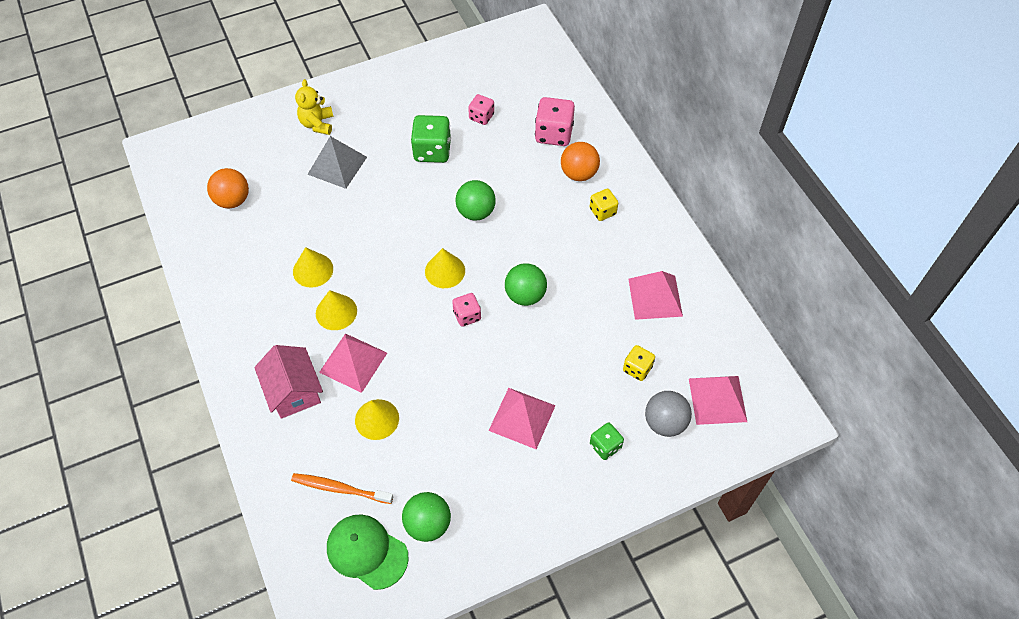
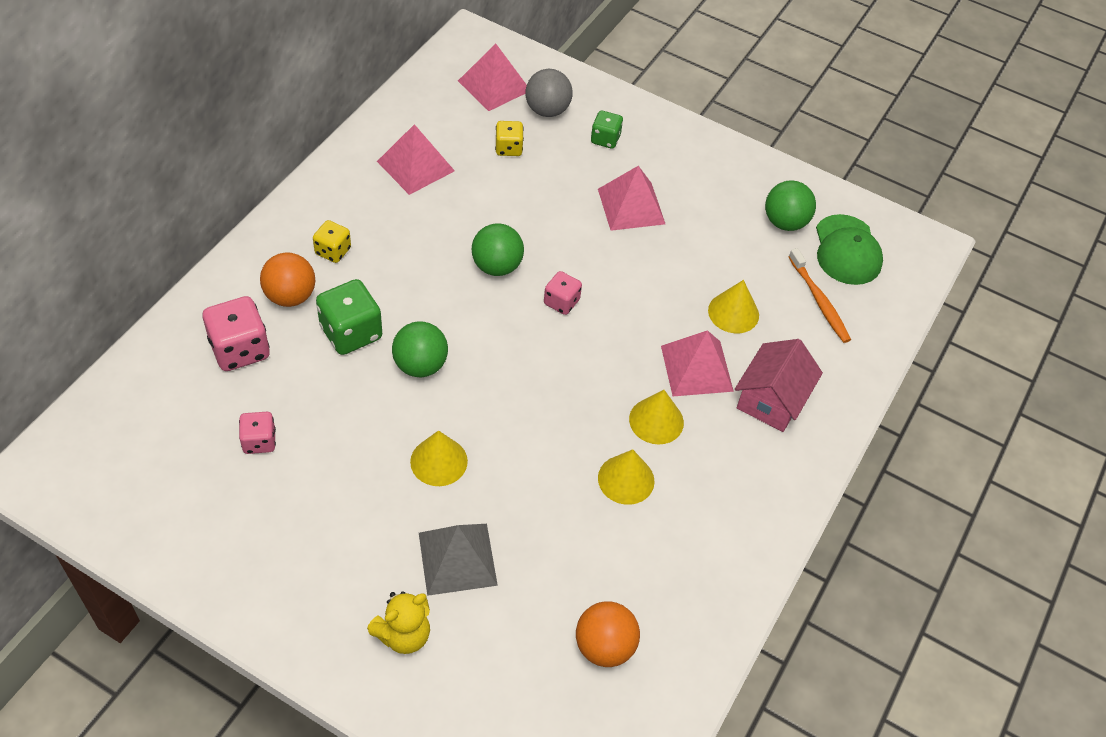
camera: 130 degrees left, 5 degrees down
green dice [411,115,451,163] -> green dice moved to [316,279,382,355]
yellow cone [425,248,465,288] -> yellow cone moved to [410,430,468,486]

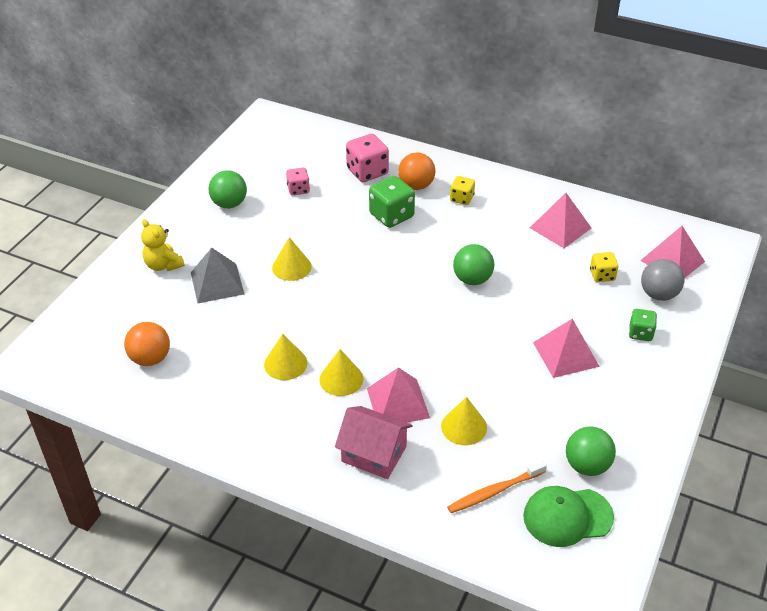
camera: 90 degrees right, 10 degrees down
green ball [392,321,448,377] -> green ball moved to [208,170,247,208]
pink dice [544,271,582,315] -> none

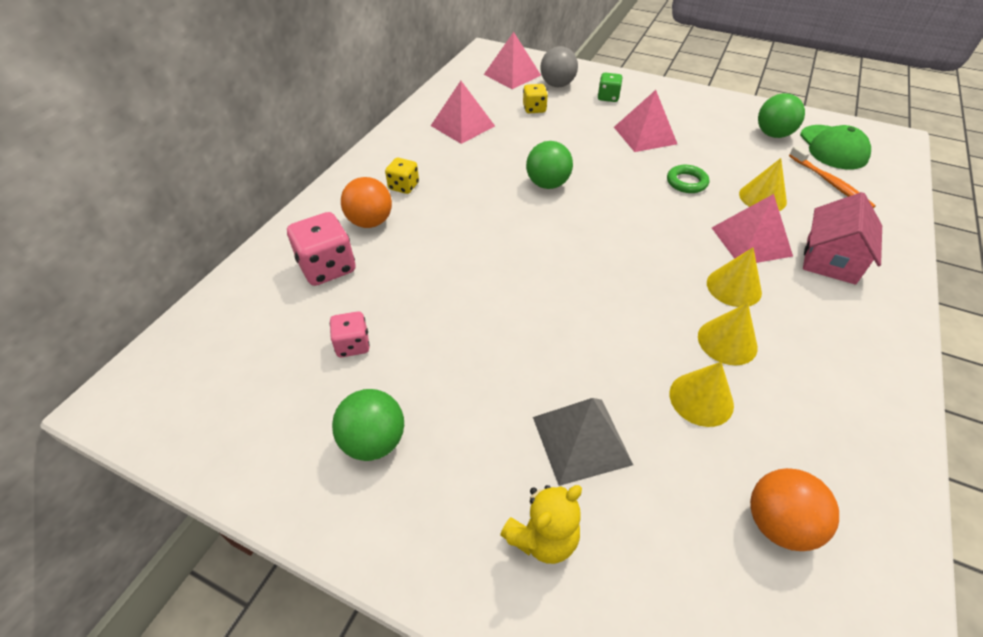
camera: 90 degrees left, 5 degrees up
yellow cone [272,237,312,281] -> yellow cone moved to [669,362,734,427]
green dice [369,176,415,228] -> none
none -> green ring [667,165,709,193]

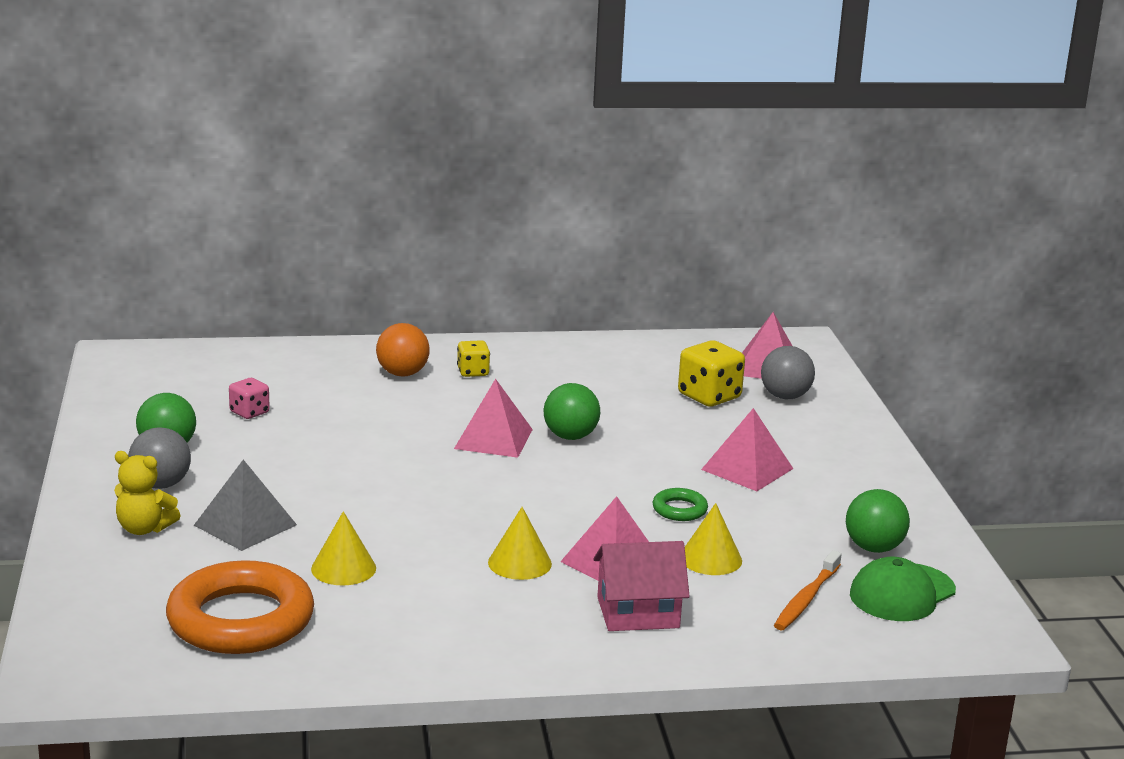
camera: 55 degrees right, 25 degrees down
pink dice [287,212,356,286] -> none
pink pyramid [431,81,495,144] -> pink pyramid moved to [454,379,533,458]
yellow dice [523,84,548,113] -> yellow dice [678,340,745,407], size x1.68
green dice [598,73,623,102] -> none
yellow cone [698,303,758,365] -> none
orange ball [750,468,839,551] -> orange ring [166,560,314,654]
none -> grey ball [128,427,191,489]

